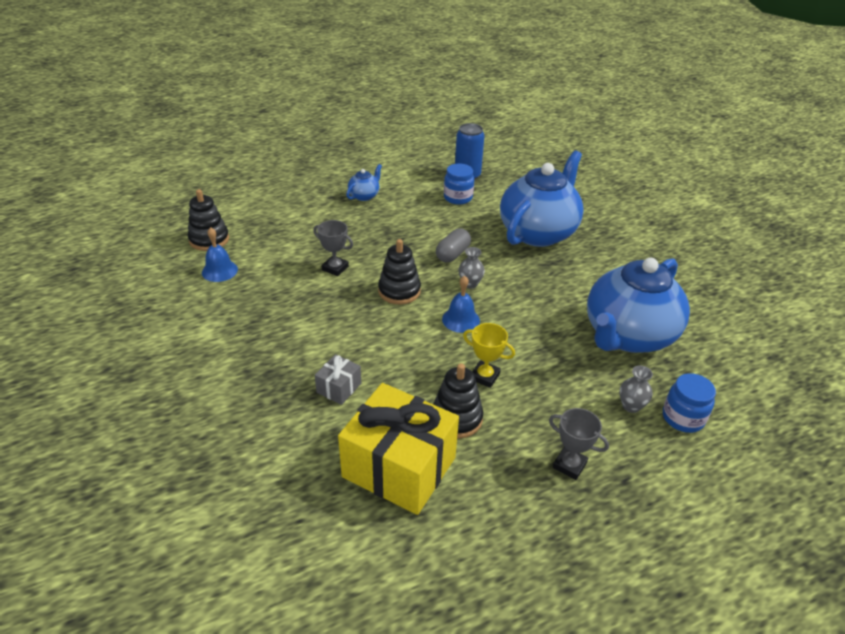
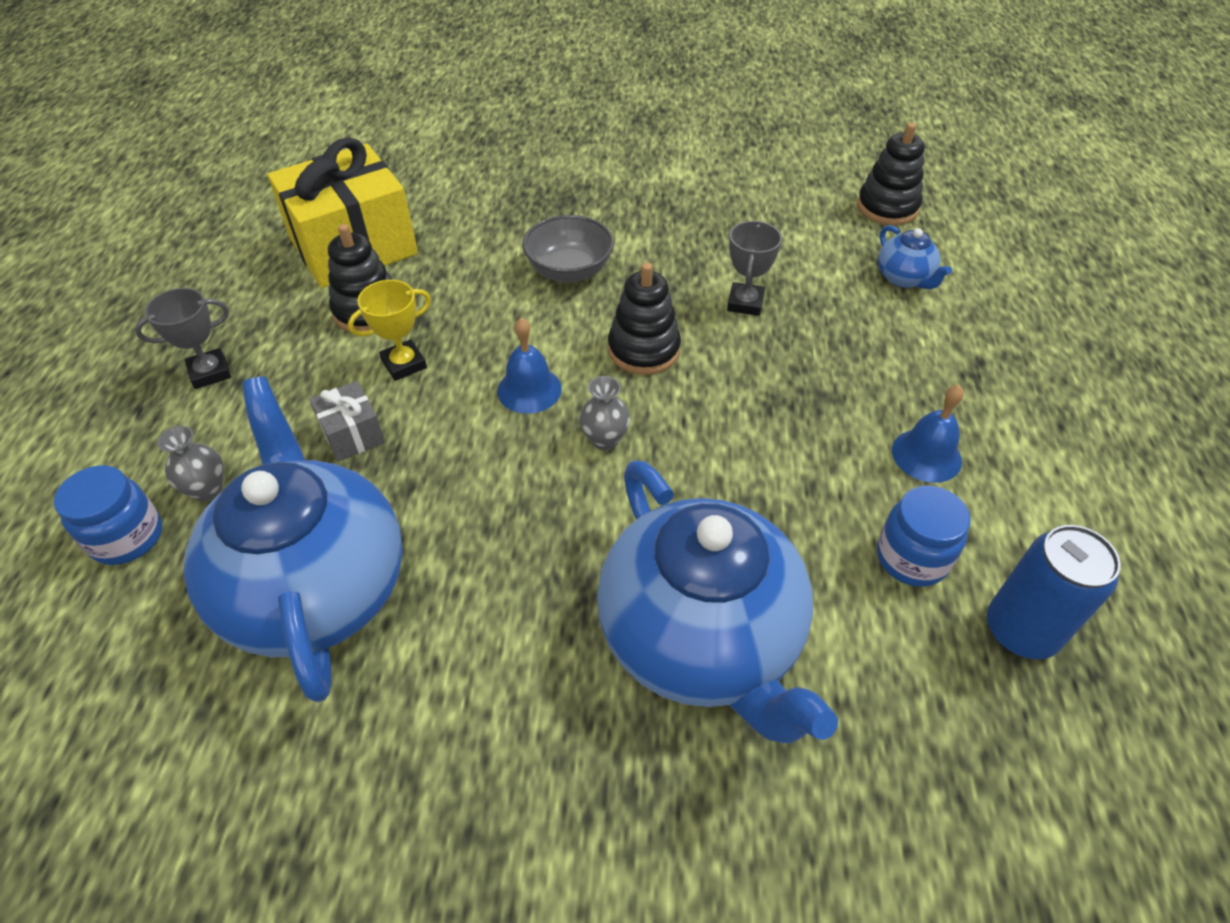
camera: 120 degrees right, 10 degrees up
blue bell [202,227,238,282] -> blue bell moved to [892,385,964,483]
grey trophy [313,220,353,276] -> grey trophy turned 45 degrees counterclockwise [727,221,782,316]
grey gift [315,354,361,405] -> grey gift moved to [310,381,385,461]
blue teapot [346,164,382,201] -> blue teapot moved to [878,225,952,289]
grey capsule [436,228,471,263] -> none
none -> grey bowl [522,215,614,282]

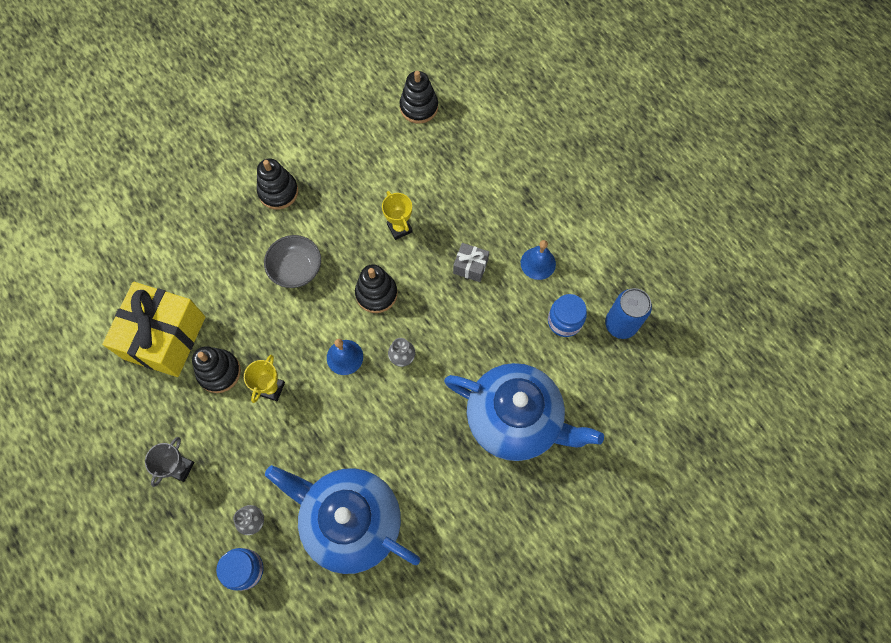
camera: 40 degrees left, 20 degrees up
grey gift [310,381,385,461] -> grey gift moved to [453,243,489,282]
grey trophy [727,221,782,316] -> yellow trophy [382,191,413,240]
blue teapot [878,225,952,289] -> none
none -> black stacking toy [257,159,298,210]

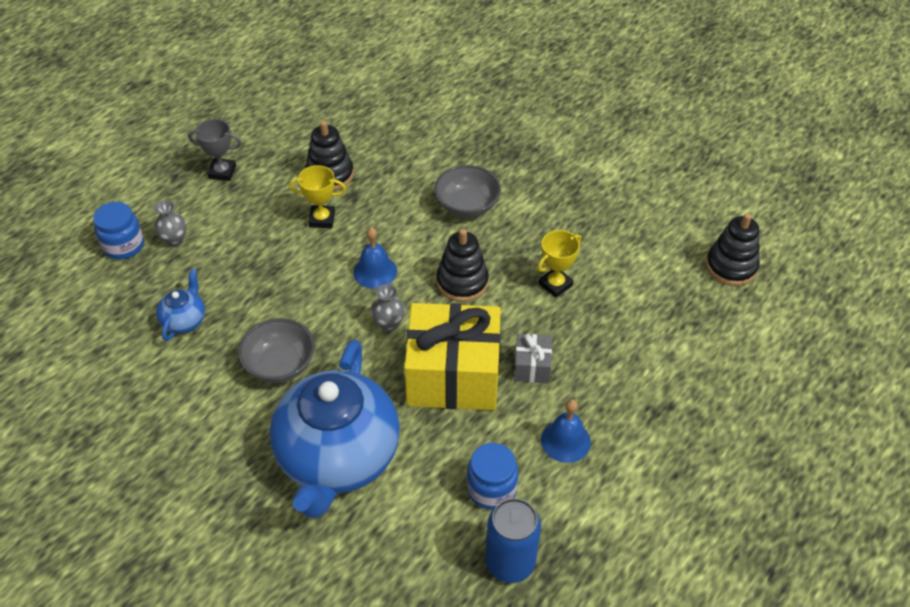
camera: 75 degrees right, 20 degrees down
yellow gift [102,282,205,377] -> yellow gift moved to [404,303,501,410]
black stacking toy [257,159,298,210] -> none
blue teapot [265,465,420,574] -> blue teapot [156,269,205,341], size x0.42
none -> grey bowl [238,318,315,383]

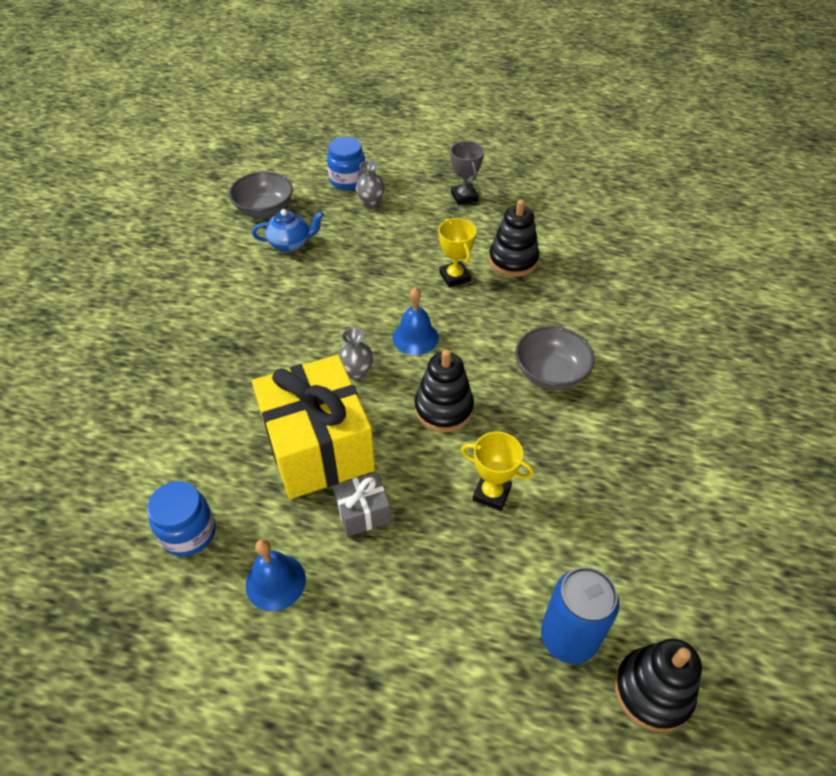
camera: 65 degrees right, 0 degrees up
grey bowl [238,318,315,383] -> grey bowl moved to [229,172,293,218]
blue teapot [270,340,400,518] -> none
blue can [485,498,541,583] -> blue can moved to [541,567,620,664]

